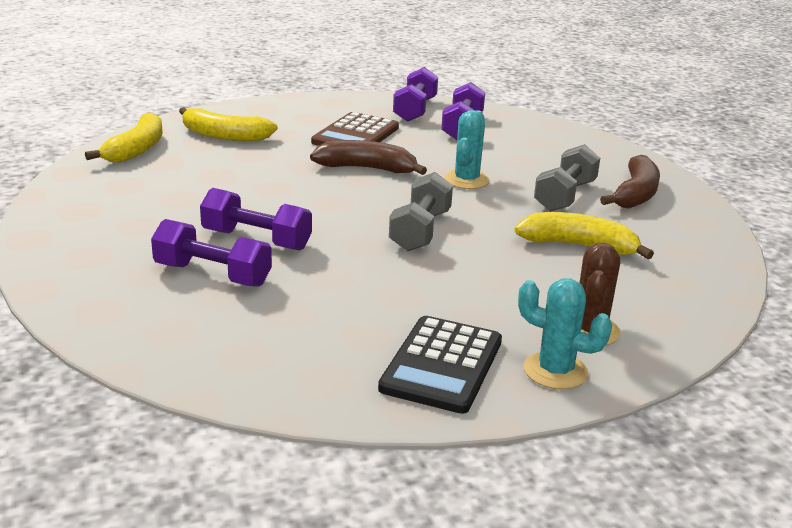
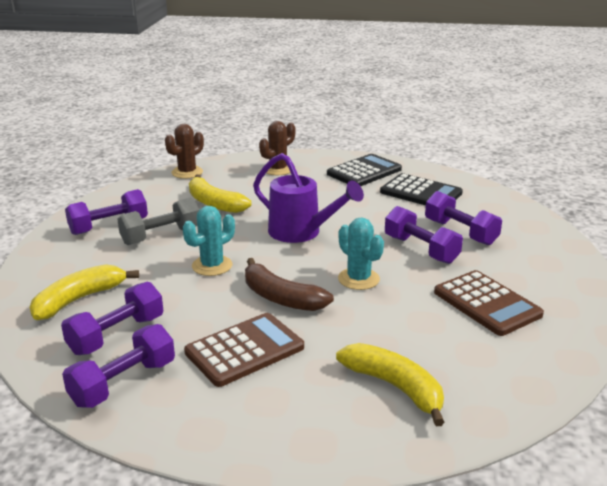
camera: 150 degrees left, 0 degrees up
yellow banana [85,112,163,163] -> yellow banana moved to [29,264,139,320]
grey dumbbell [389,172,453,251] -> purple watering can [253,153,364,243]
turquoise cactus [518,278,612,389] -> turquoise cactus moved to [338,217,384,290]
brown banana [600,155,660,209] -> purple dumbbell [65,189,148,235]
none -> brown cactus [165,124,204,179]
none -> black calculator [380,173,463,205]
none -> brown calculator [434,270,544,336]

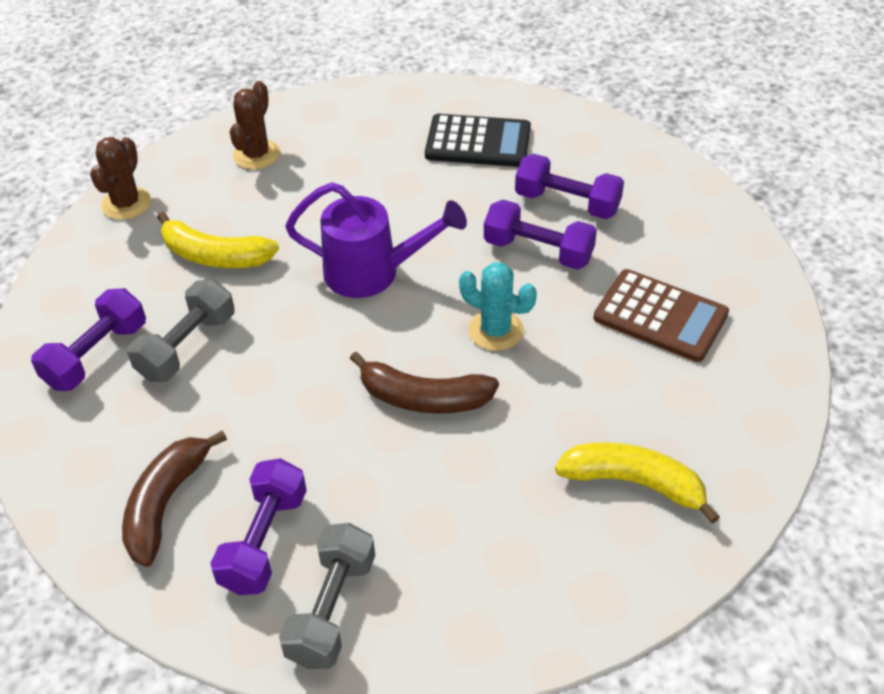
camera: 25 degrees left, 20 degrees up
yellow banana [29,264,139,320] -> brown banana [122,430,227,567]
purple dumbbell [62,324,175,408] -> grey dumbbell [279,523,375,669]
turquoise cactus [183,206,235,276] -> none
brown calculator [184,313,304,387] -> none
black calculator [327,154,402,186] -> none

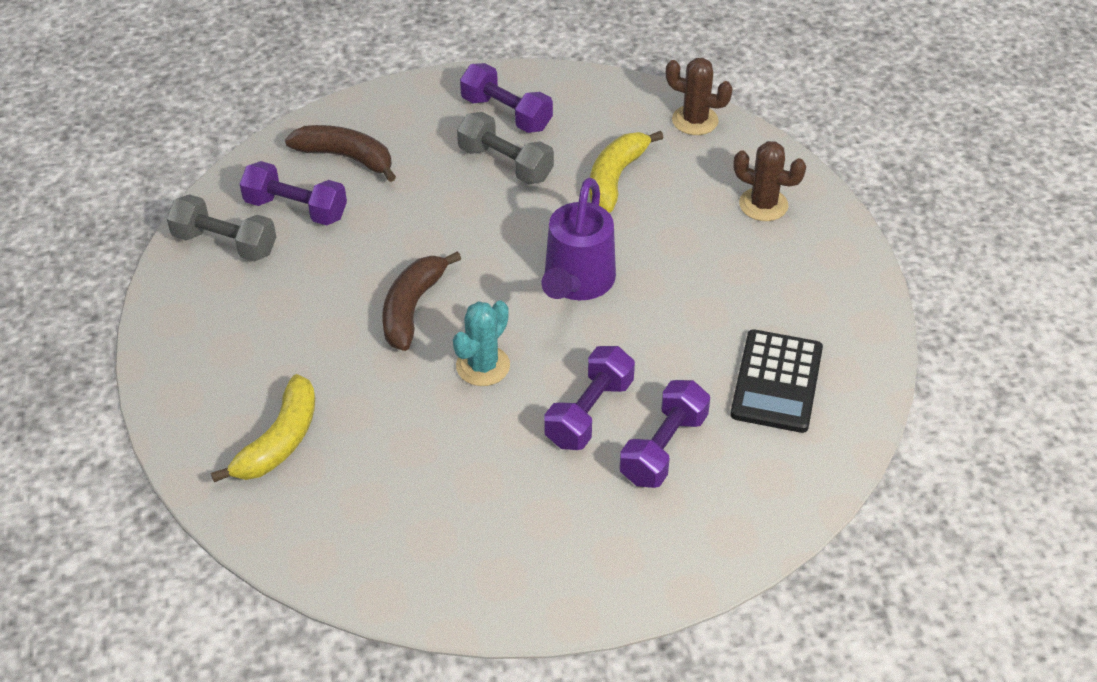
camera: 95 degrees right, 0 degrees up
brown calculator [593,269,729,362] -> none

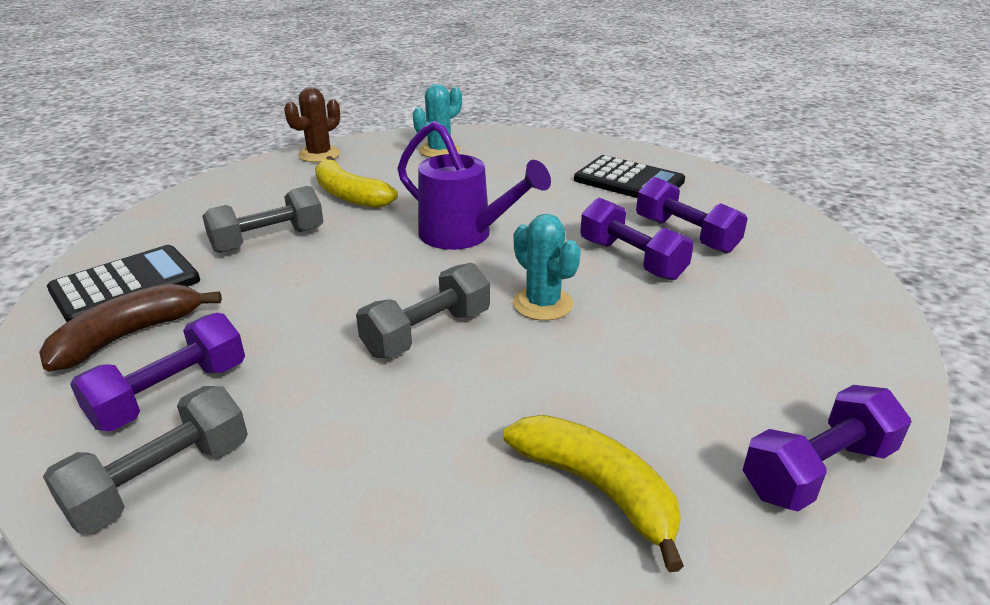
camera: 70 degrees left, 15 degrees down
brown banana [382,251,461,351] -> grey dumbbell [356,263,490,358]
purple dumbbell [460,63,553,133] -> purple dumbbell moved to [743,385,911,512]
brown cactus [734,141,806,221] -> turquoise cactus [413,84,462,157]
none -> black calculator [47,245,200,322]

